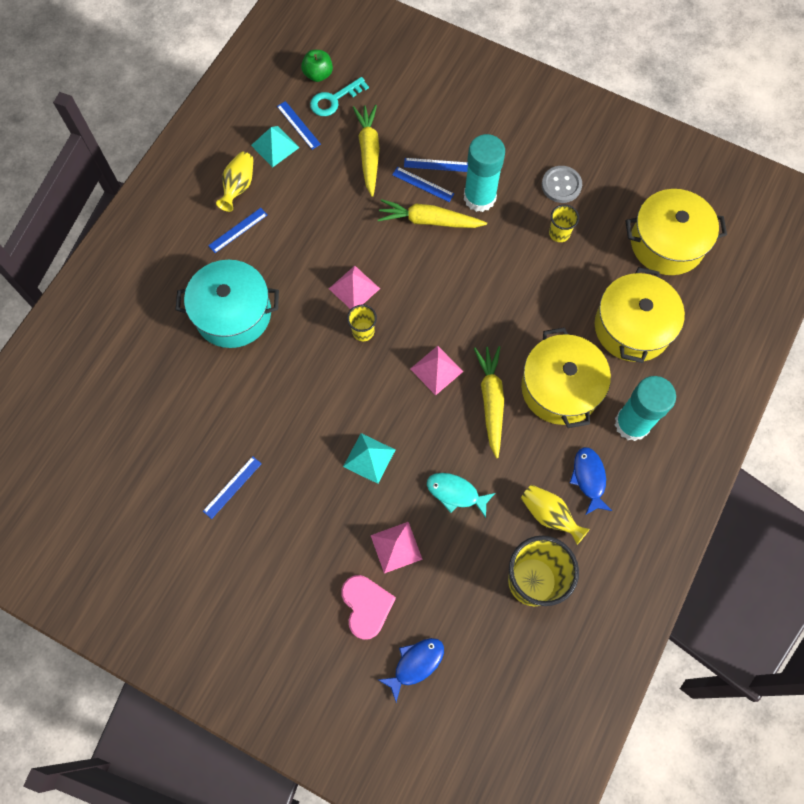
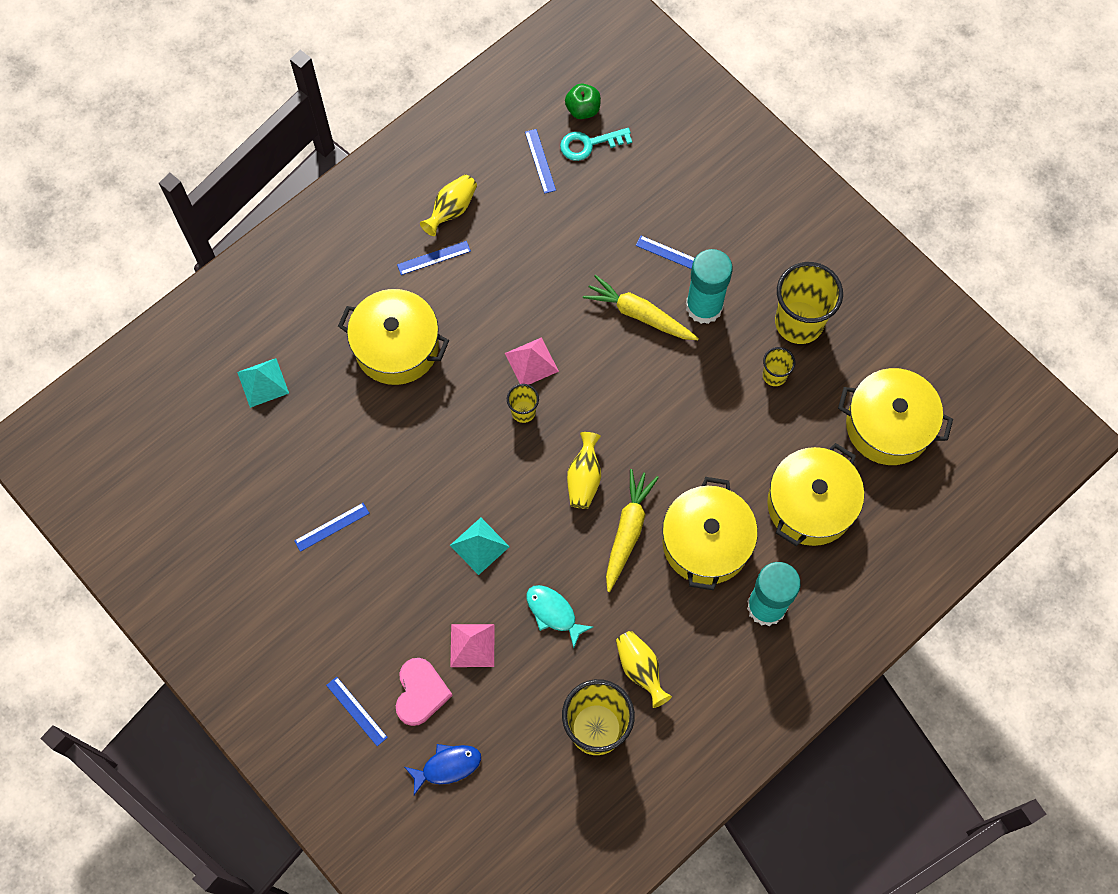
camera: 20 degrees right, 0 degrees up
turquoise pot [176,260,279,348] -> yellow pot [338,289,449,385]
turquoise pyramid [251,126,299,167] -> turquoise pyramid moved to [237,358,289,408]
yellow carrot [353,105,380,197] -> none
blue ruler [392,167,454,202] -> blue ruler moved to [326,677,388,746]
pink pyramid [410,346,464,395] -> yellow vase [567,432,601,509]
grey button [542,166,582,203] -> yellow cup [775,262,843,344]
blue fish [570,447,612,515] -> none

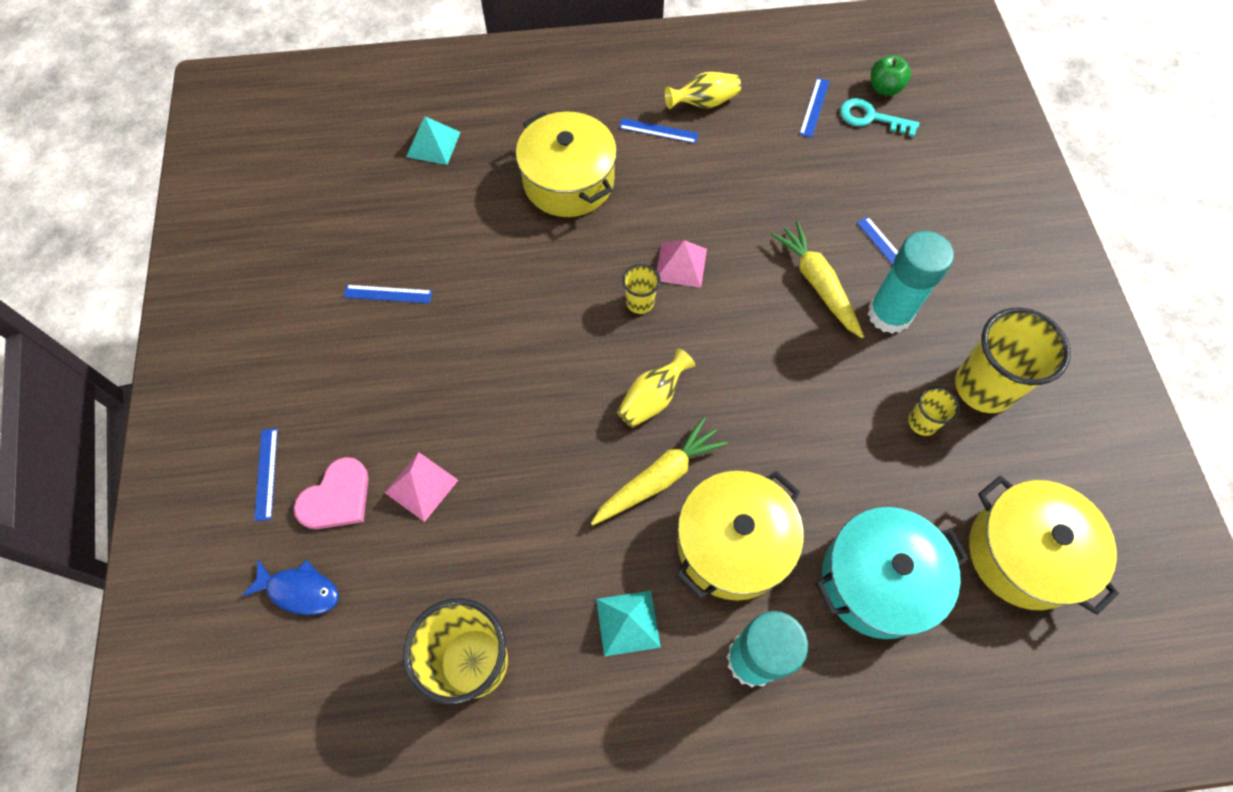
camera: 35 degrees right, 5 degrees down
turquoise pyramid [450,518,510,575] -> turquoise pyramid moved to [596,591,661,656]
turquoise fish [526,585,593,648] -> none
yellow vase [616,631,672,708] -> none
yellow pot [767,443,864,546] -> turquoise pot [816,507,968,639]

